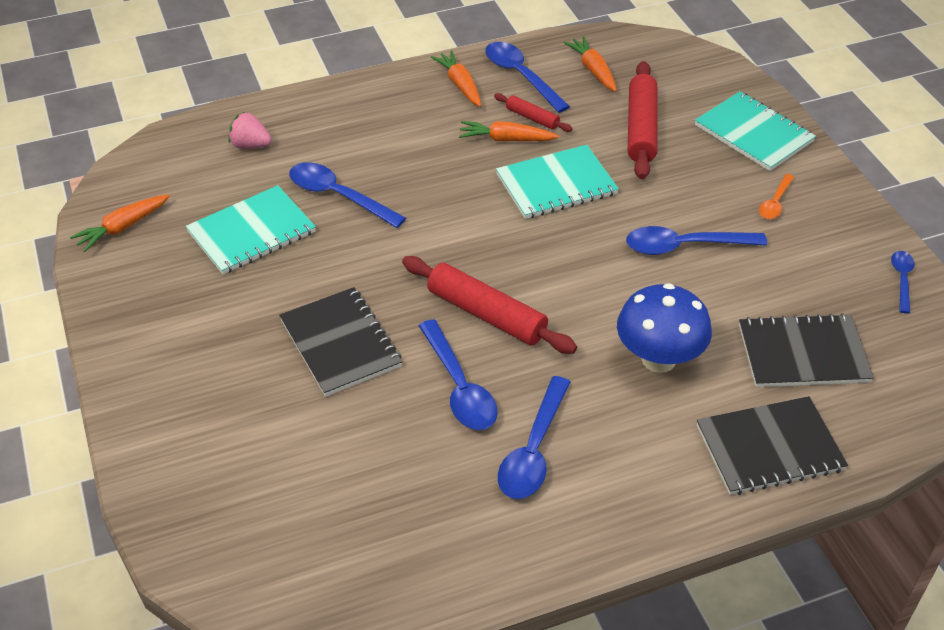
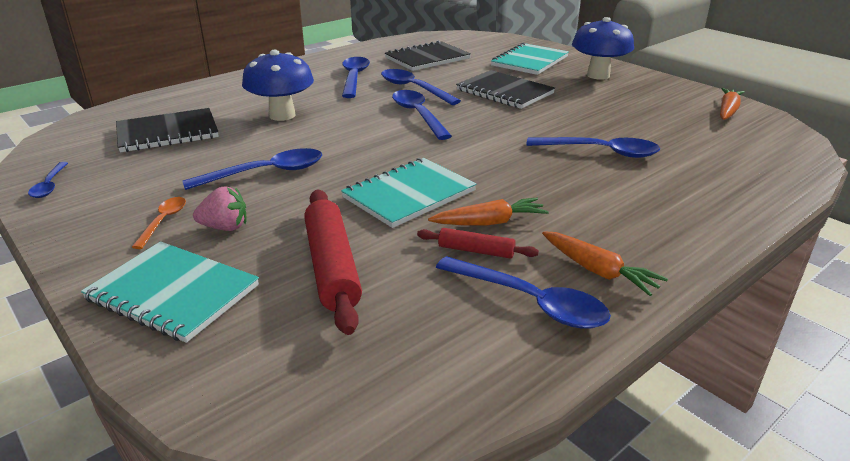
camera: 160 degrees right, 15 degrees down
turquoise notebook [186,185,316,274] -> turquoise notebook moved to [491,43,569,75]
pink strawberry [228,112,272,149] -> pink strawberry moved to [193,187,247,231]
red rolling pin [402,256,577,354] -> blue spoon [392,90,452,140]
orange carrot [563,36,617,92] -> none
black notebook [697,396,848,495] -> black notebook moved to [385,41,471,71]
none -> blue mushroom [572,17,634,80]

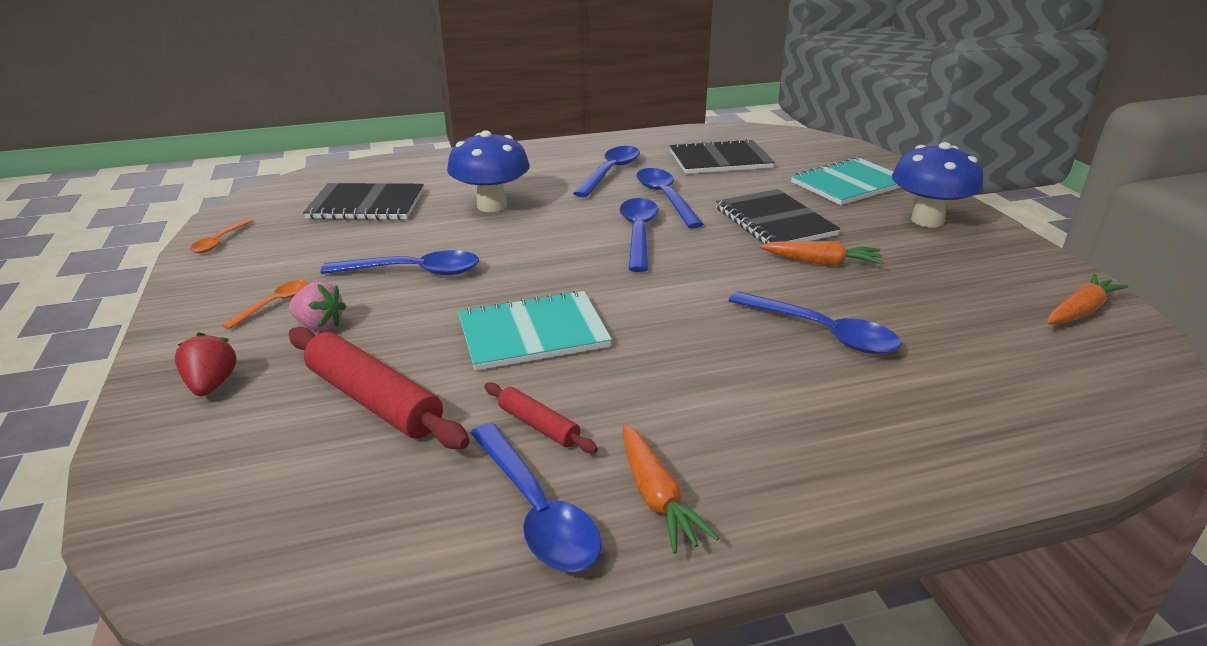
camera: 25 degrees right, 0 degrees up
blue spoon [28,162,68,198] -> orange spoon [190,219,253,253]
turquoise notebook [81,241,259,343] -> red strawberry [175,332,237,396]
red rolling pin [304,190,362,335] -> red rolling pin turned 60 degrees counterclockwise [289,327,470,449]
orange carrot [428,197,549,226] -> orange carrot moved to [760,241,883,266]

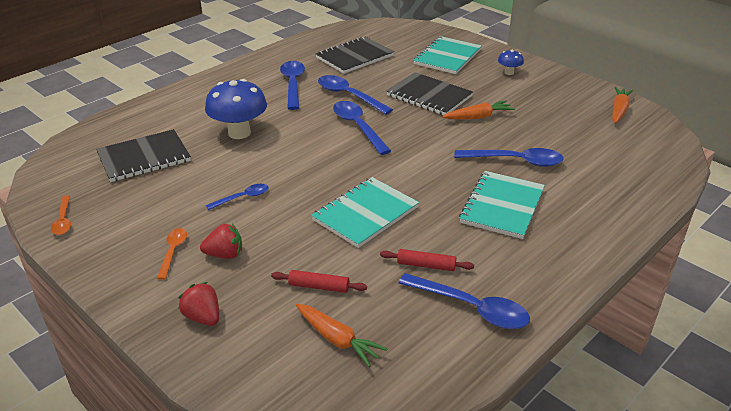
camera: 30 degrees left, 5 degrees up
pink strawberry [289,281,347,331] -> red strawberry [200,224,242,259]
red rolling pin [289,327,470,449] -> red rolling pin [271,270,367,293], size x0.52
blue spoon [320,250,479,275] -> blue spoon [206,184,269,210], size x0.57
orange carrot [623,424,719,554] -> orange carrot moved to [296,304,387,367]
blue mushroom [892,142,983,228] -> blue mushroom [498,50,524,75], size x0.48
none -> turquoise notebook [459,171,545,239]

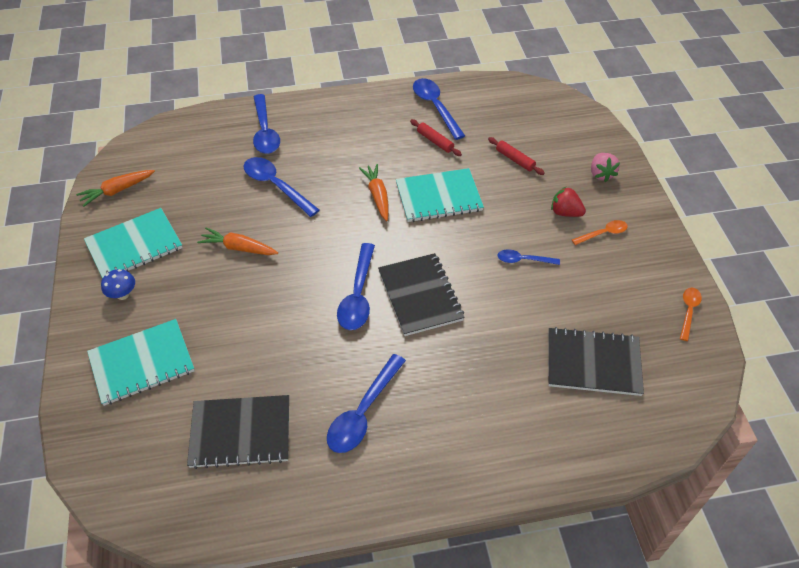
camera: 145 degrees left, 15 degrees up
orange spoon [157,228,187,280] -> orange spoon turned 150 degrees counterclockwise [572,220,628,245]
red strawberry [178,282,219,326] -> pink strawberry [591,153,620,182]
blue mushroom [205,79,267,139] -> none
orange carrot [296,304,387,367] -> orange carrot moved to [359,164,389,221]
blue spoon [318,75,393,115] -> blue spoon moved to [253,94,280,154]
black notebook [387,72,473,115] -> black notebook moved to [378,253,465,336]
turquoise notebook [459,171,545,239] -> turquoise notebook moved to [84,208,183,278]

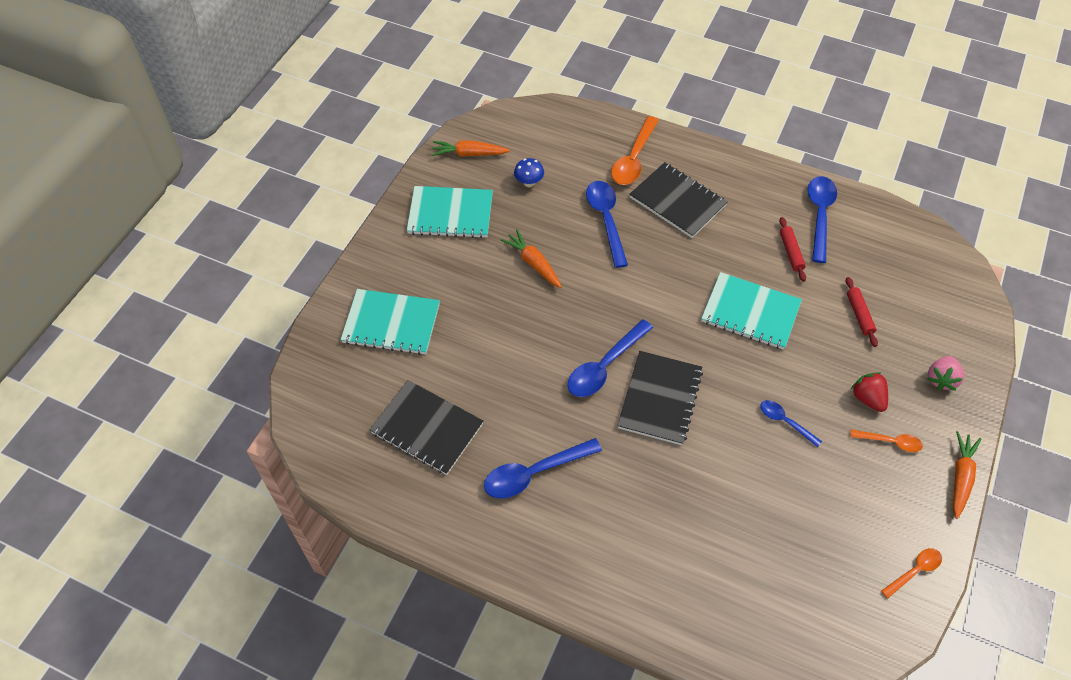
camera: 35 degrees right, 5 degrees up
blue mushroom [101,269,135,300] -> blue mushroom moved to [514,158,544,187]
blue spoon [253,94,280,154] -> orange spoon [611,116,659,185]
orange carrot [359,164,389,221] -> orange carrot moved to [953,431,981,519]
black notebook [548,327,644,396] -> black notebook moved to [629,162,727,238]

